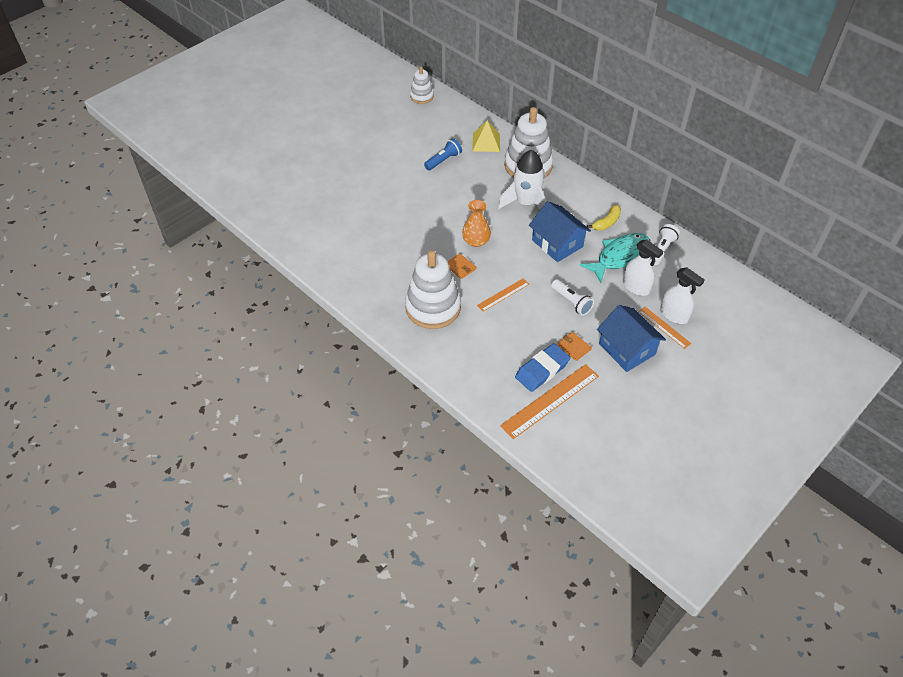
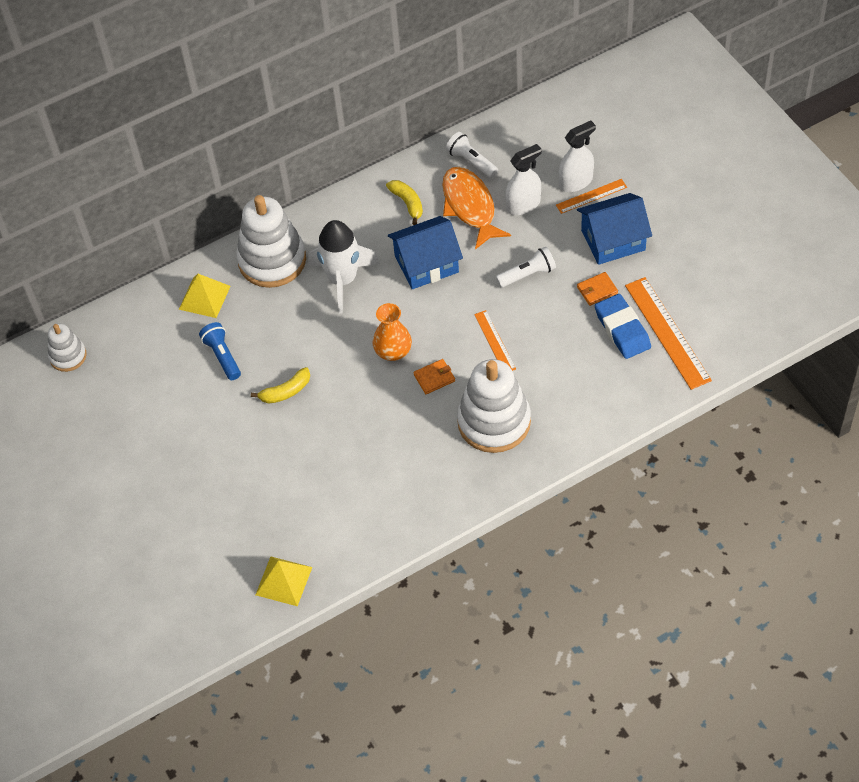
camera: 70 degrees left, 5 degrees up
turquoise fish [580,233,651,283] -> orange fish [442,167,511,250]
none -> yellow banana [251,367,310,404]
none -> yellow pyramid [255,557,312,606]

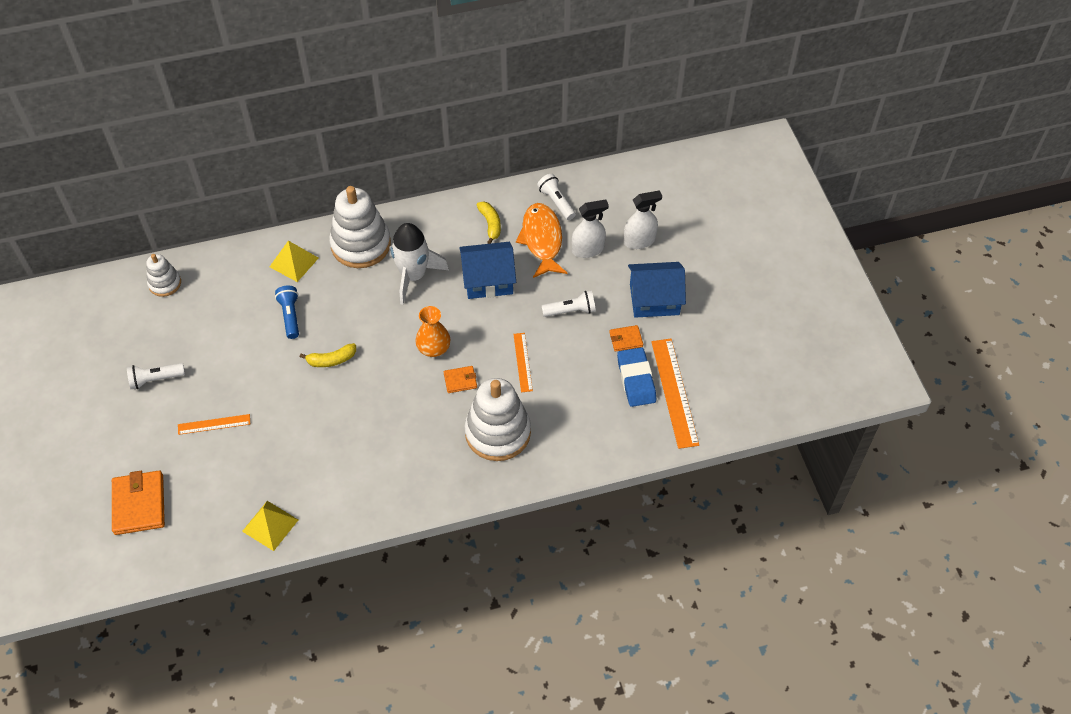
camera: 10 degrees right, 0 degrees up
orange ruler [556,179,627,214] -> orange ruler moved to [178,414,250,435]
none -> orange wallet [112,471,165,535]
none -> white flashlight [127,363,185,389]

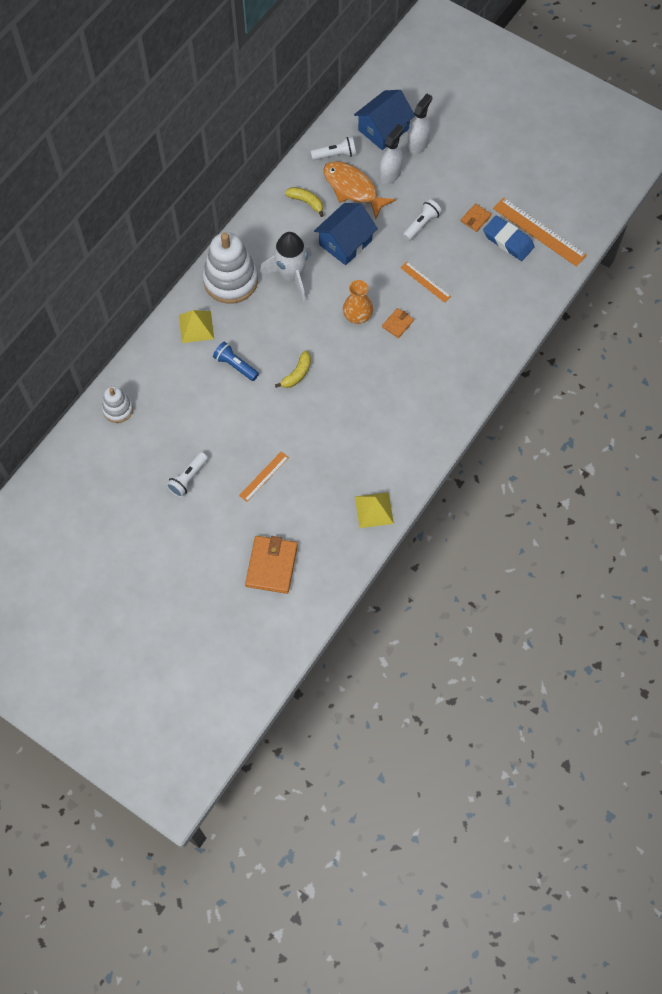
camera: 40 degrees left, 10 degrees up
orange wallet [112,471,165,535] -> orange wallet turned 60 degrees clockwise [245,536,298,594]
white stacking toy [464,378,531,461] -> none
white flashlight [537,174,576,220] -> white flashlight turned 150 degrees clockwise [311,137,356,160]
blue house [628,262,686,318] -> blue house moved to [354,90,415,150]

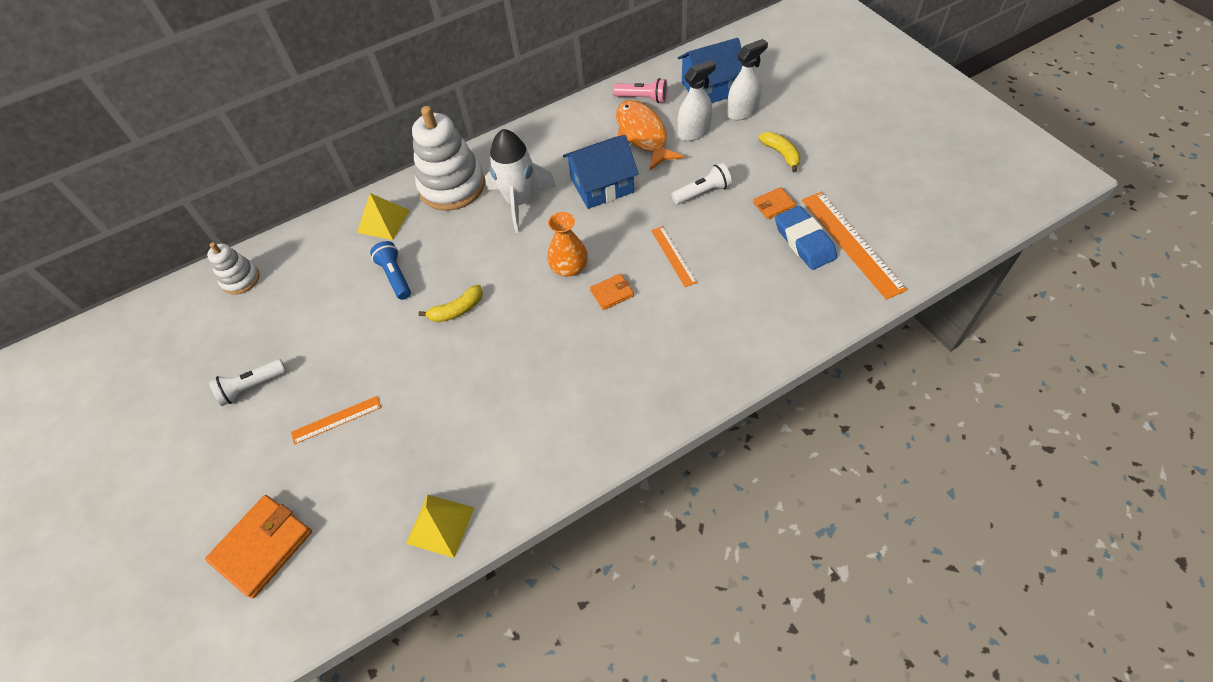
camera: 30 degrees right, 10 degrees down
yellow banana [285,187,324,217] -> yellow banana moved to [758,132,801,173]
white flashlight [311,137,356,160] -> pink flashlight [613,78,667,103]

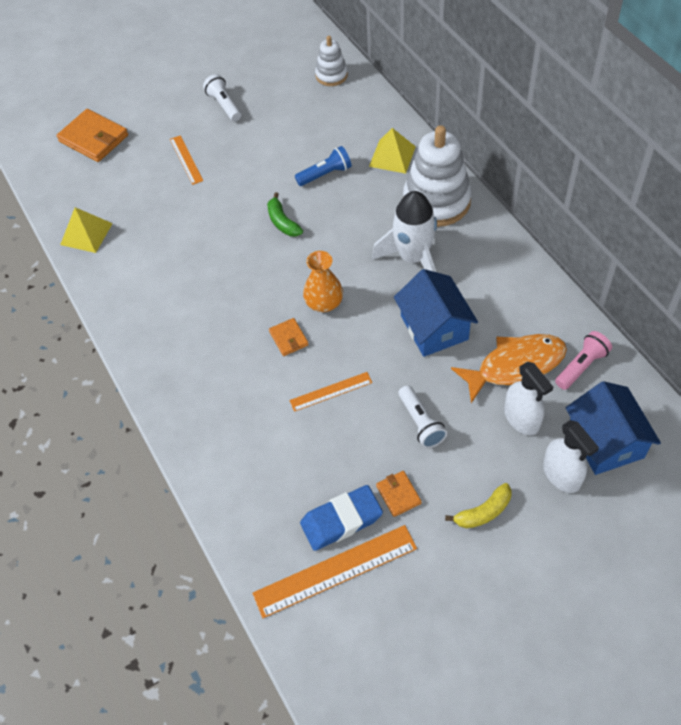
camera: 90 degrees right, 0 degrees up
yellow banana [418,285,483,322] -> green banana [267,192,303,237]
pink flashlight [613,78,667,103] -> pink flashlight turned 150 degrees counterclockwise [555,331,612,390]

